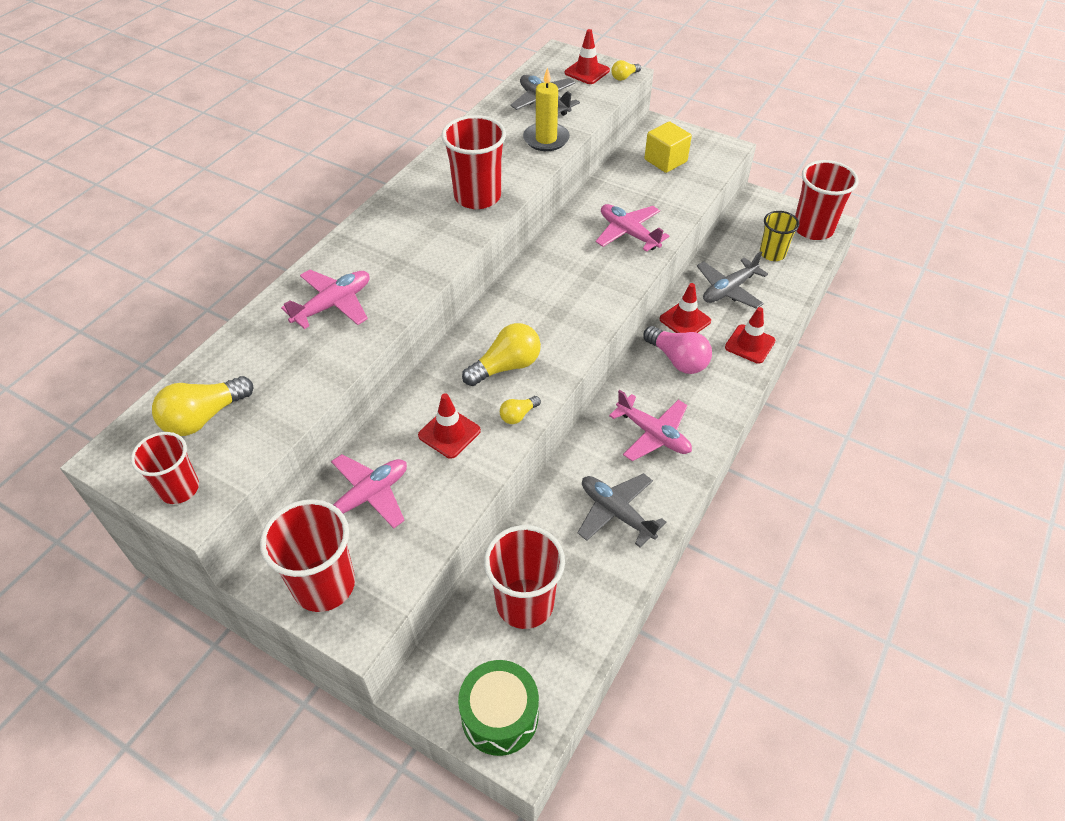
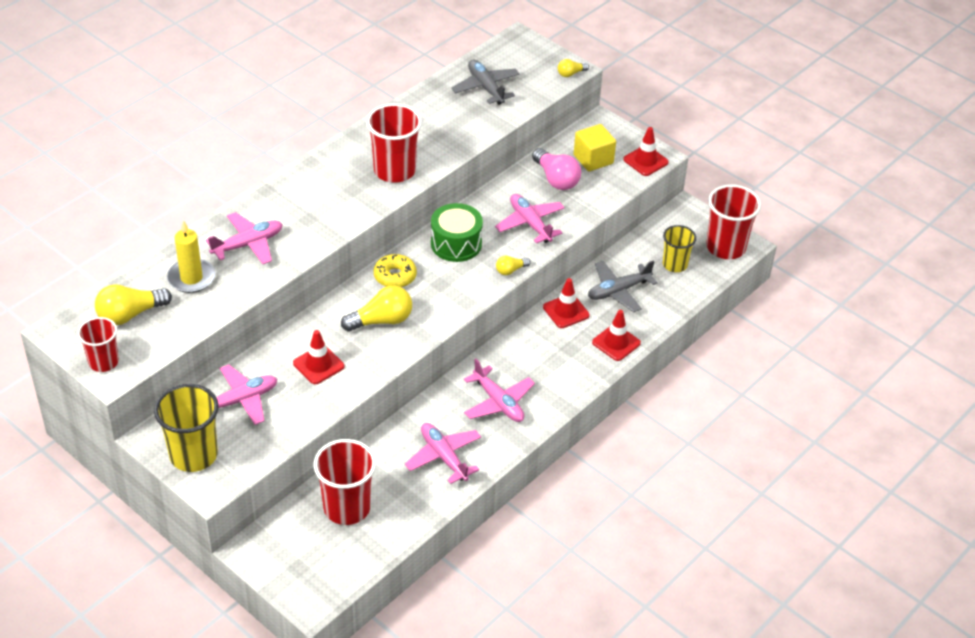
camera: 10 degrees right, 5 degrees down
red cup [260,499,355,612] -> yellow cup [154,384,219,472]
green drum [458,660,539,756] -> green drum moved to [431,203,483,262]
yellow light bulb [500,396,541,424] -> yellow light bulb moved to [496,256,531,275]
yellow candle [523,68,570,151] -> yellow candle moved to [167,220,215,293]
red traffic cone [565,29,610,84] -> red traffic cone moved to [623,127,669,176]
grey plane [578,473,666,547] -> pink plane [405,423,481,484]
pink light bulb [643,326,712,374] -> pink light bulb moved to [532,148,581,190]
none -> yellow donut [373,254,417,287]

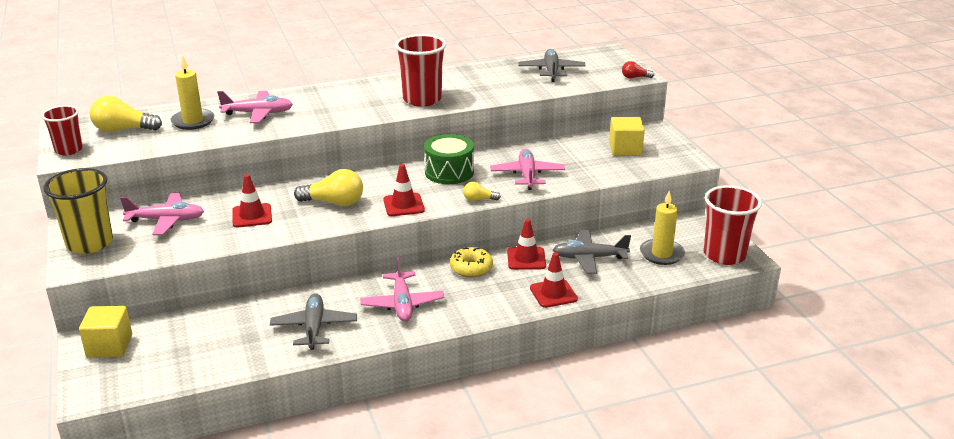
camera: 30 degrees right, 15 degrees down
red cup [313,439,376,525] -> none
yellow donut [373,254,417,287] -> yellow donut moved to [450,247,493,278]
pink plane [405,423,481,484] -> grey plane [270,293,357,350]
pink light bulb [532,148,581,190] -> none
yellow light bulb [558,59,589,77] -> red light bulb [622,61,654,78]
red traffic cone [623,127,669,176] -> red traffic cone moved to [383,164,425,216]
yellow cup [663,225,696,272] -> yellow candle [640,191,685,265]
none -> yellow cube [79,306,132,357]

